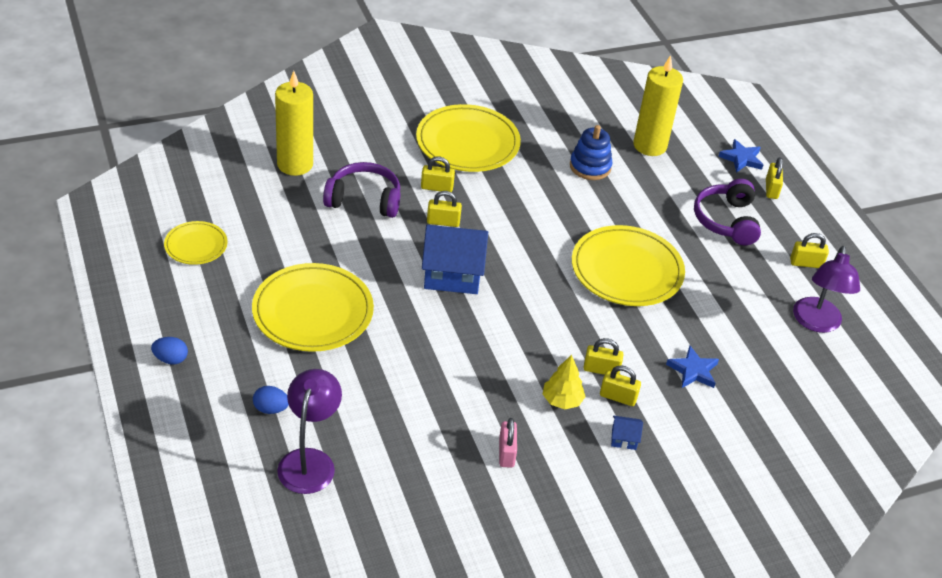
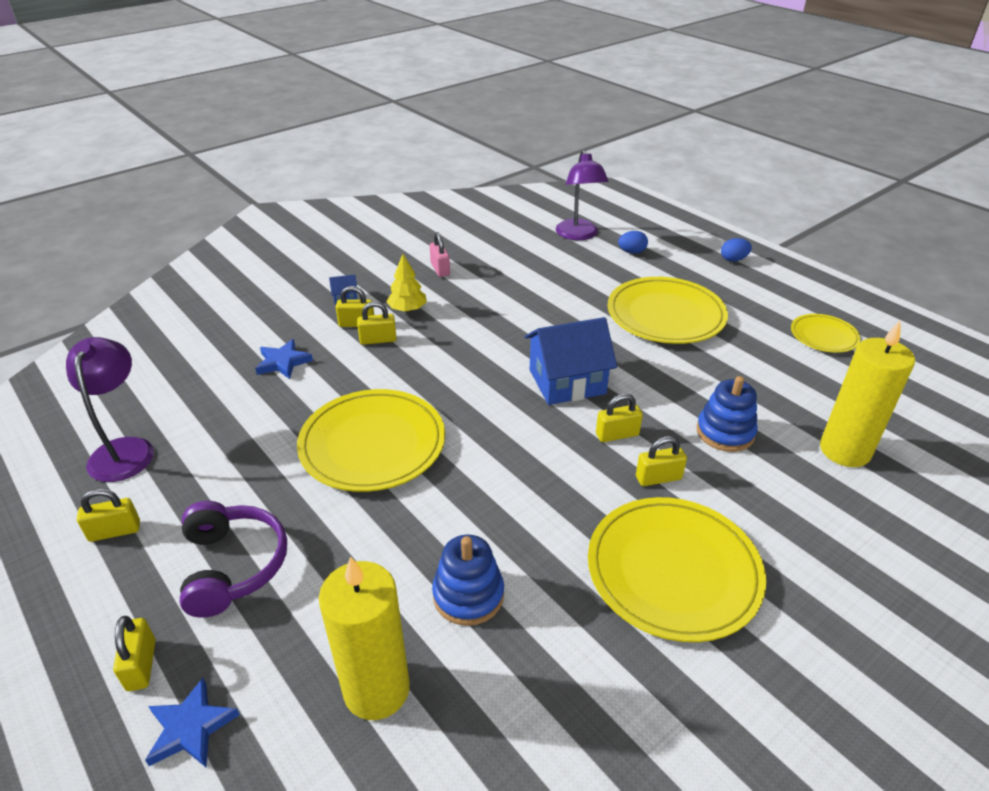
camera: 165 degrees right, 5 degrees down
purple headphones [323,162,400,218] -> blue stacking toy [696,376,757,452]

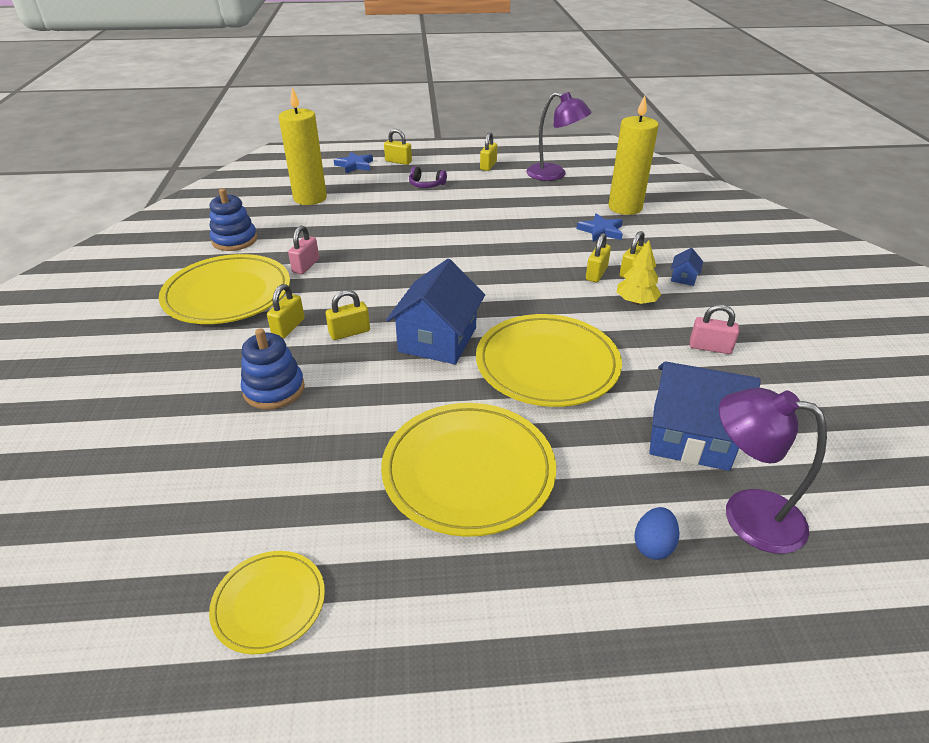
camera: 125 degrees right, 0 degrees up
purple headphones [180,501,287,618] -> purple headphones [409,166,447,188], size x0.56
yellow plate [297,389,445,492] -> yellow plate moved to [476,314,622,407]
blue stacking toy [432,535,504,626] -> blue stacking toy moved to [210,189,257,251]
yellow padlock [596,394,643,442] -> yellow padlock turned 45 degrees clockwise [326,290,370,340]
blue egg [721,238,752,262] -> none
yellow candle [820,321,915,467] -> yellow candle moved to [608,95,659,215]
none -> pink padlock [288,226,319,274]
none -> blue house [649,361,761,471]

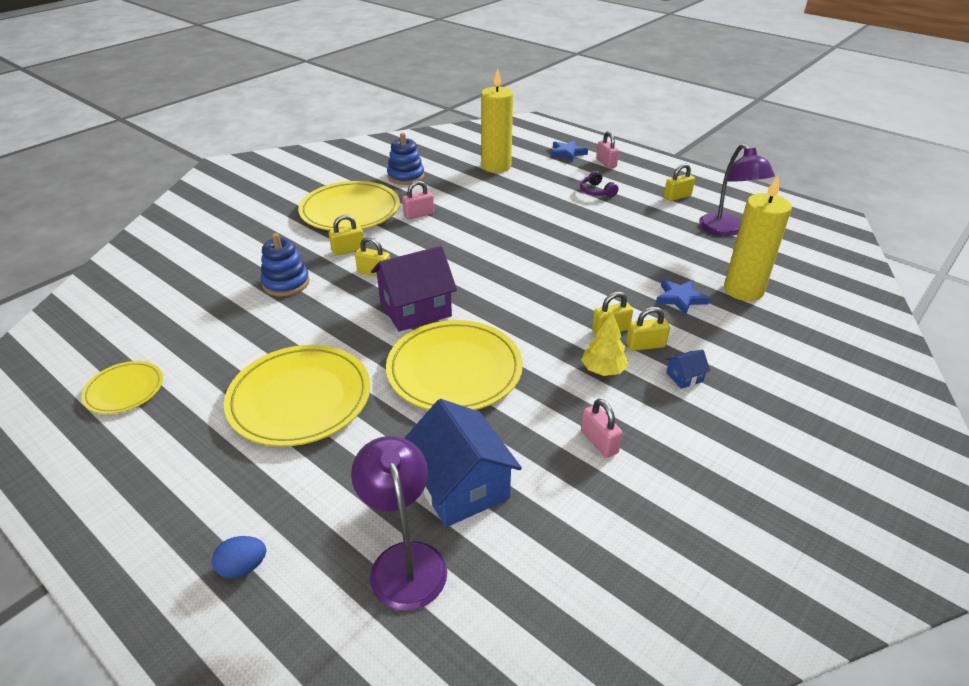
camera: 45 degrees right, 0 degrees up
yellow padlock [384,129,412,165] -> pink padlock [596,131,619,169]
blue house [386,259,485,364] -> purple house [371,246,457,332]
blue egg [634,507,679,560] -> blue egg moved to [212,536,266,578]

